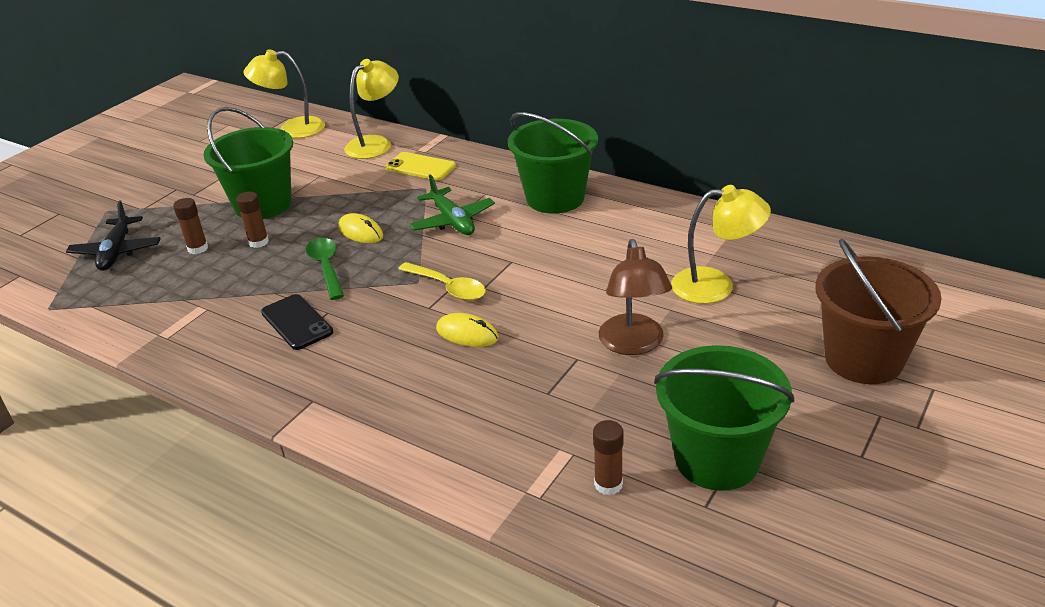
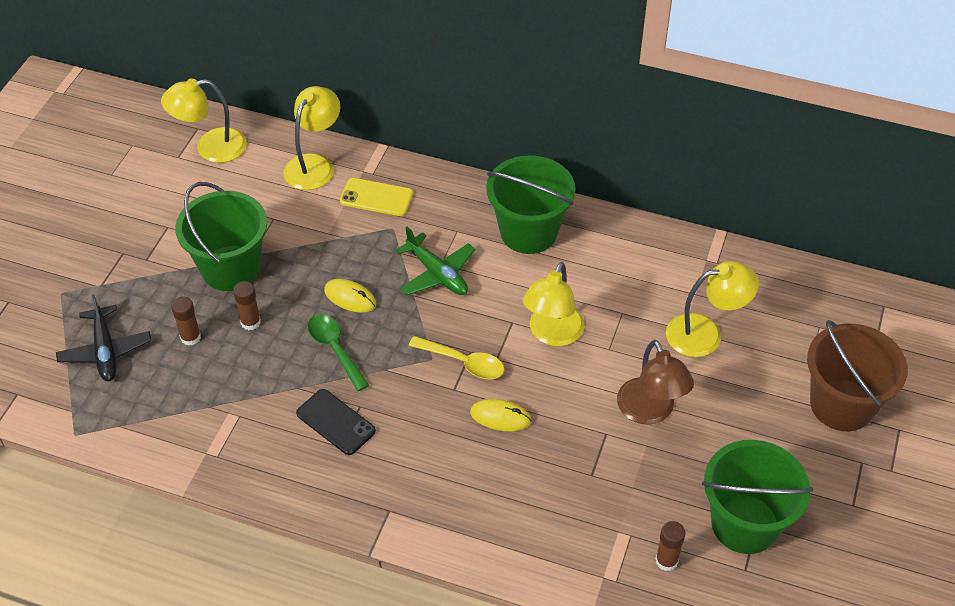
camera: 15 degrees left, 15 degrees up
none -> yellow lamp [523,262,584,346]

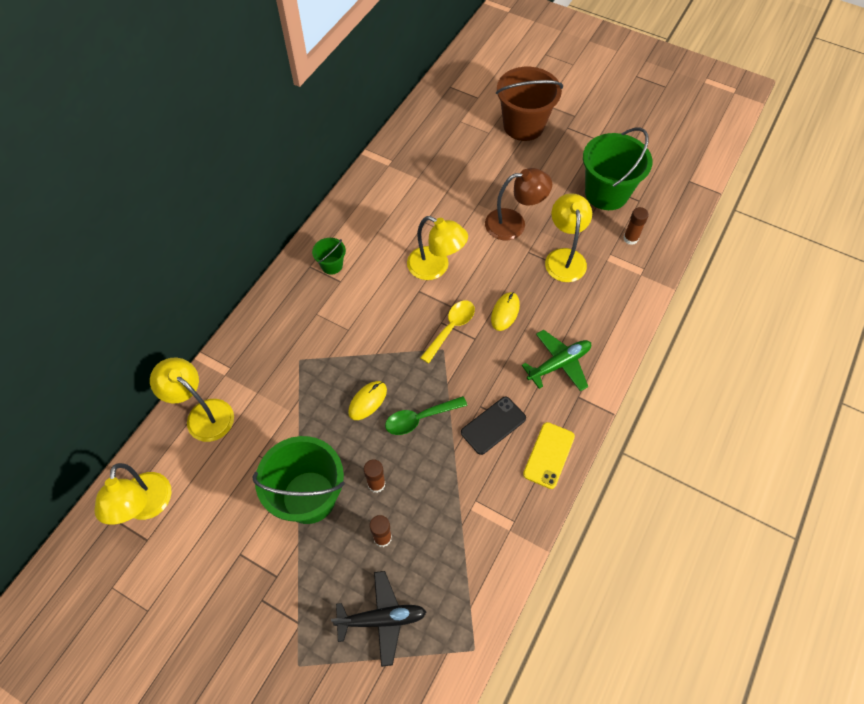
camera: 80 degrees left, 10 degrees up
yellow phone [340,178,413,216] -> yellow phone moved to [523,422,575,489]
green plane [396,227,476,295] -> green plane moved to [521,330,591,392]
green bucket [486,155,575,254] -> green bucket [312,238,346,275], size x0.47
yellow lamp [666,261,759,357] -> yellow lamp moved to [545,193,592,282]

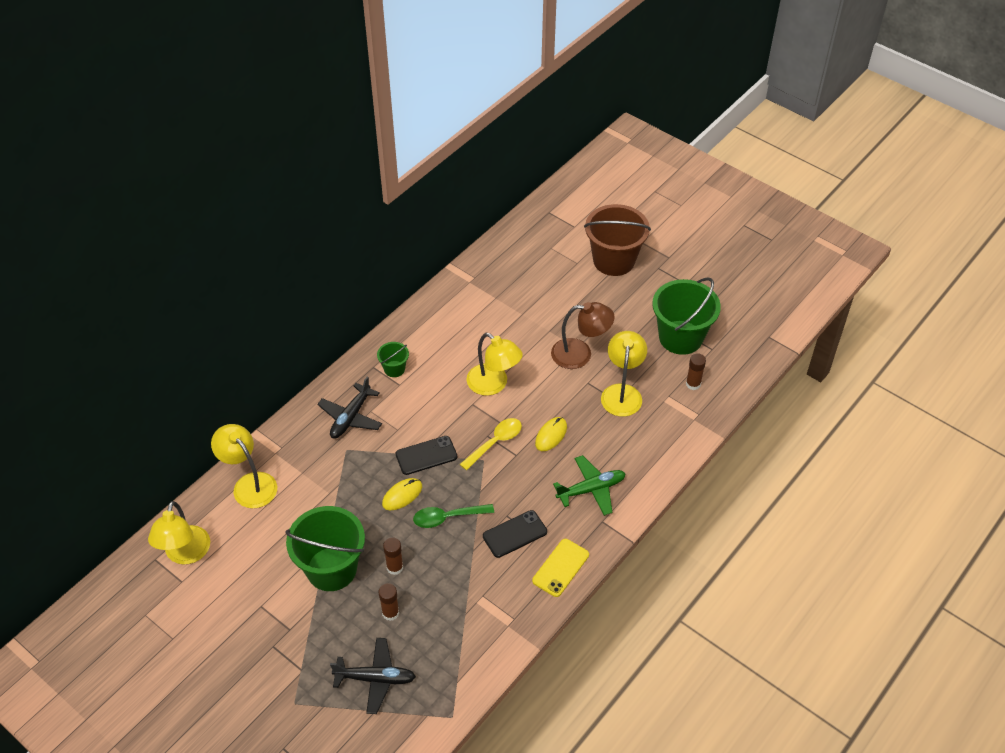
camera: 10 degrees right, 10 degrees down
none -> black plane [317,376,382,439]
none -> black phone [395,436,457,475]

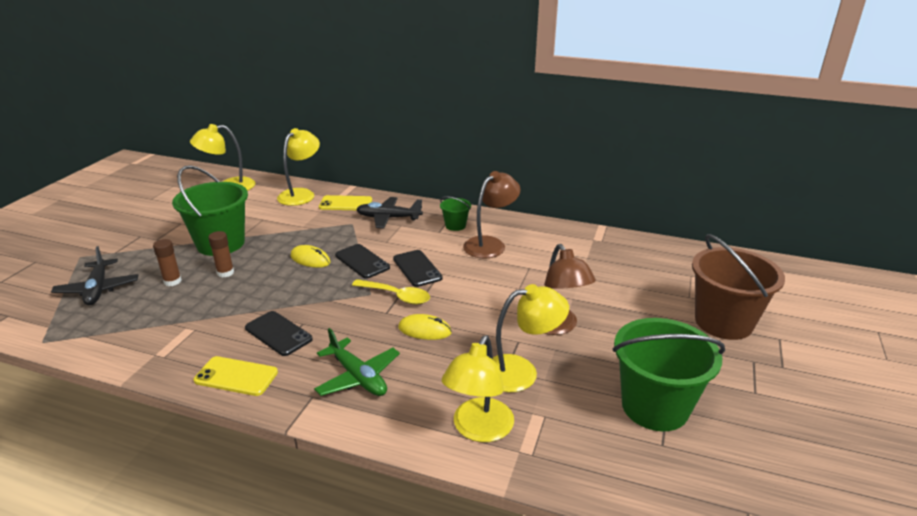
camera: 70 degrees right, 20 degrees down
green spoon [413,504,494,528] -> none
yellow lamp [466,333,523,396] -> yellow lamp moved to [442,335,514,442]
brown glue stick [686,353,706,390] -> none
none -> yellow phone [319,195,372,210]
none -> black phone [393,250,443,287]
none -> brown lamp [463,171,521,259]

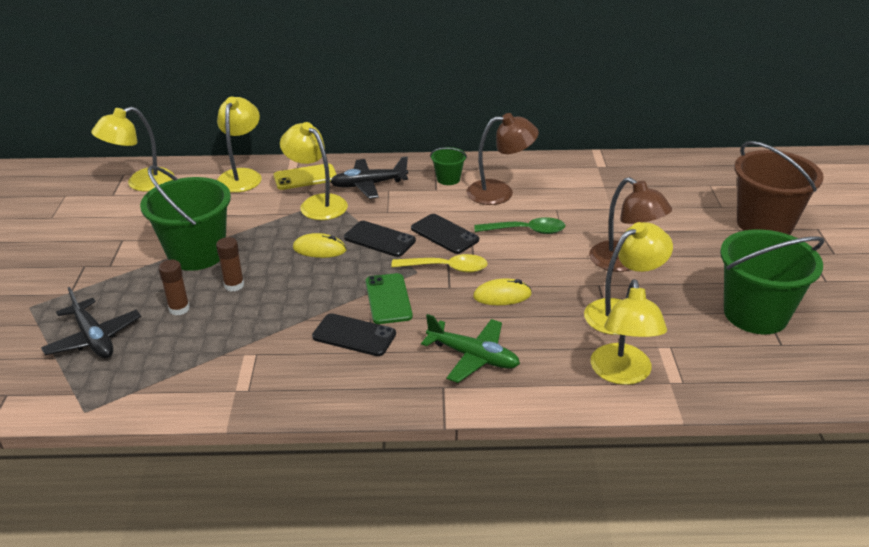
camera: 20 degrees left, 5 degrees up
yellow phone [194,356,278,396] -> none
brown lamp [463,171,521,259] -> brown lamp turned 60 degrees clockwise [467,113,539,205]
none -> yellow lamp [280,122,348,220]
none -> green phone [366,273,413,324]
none -> green spoon [474,217,565,234]

